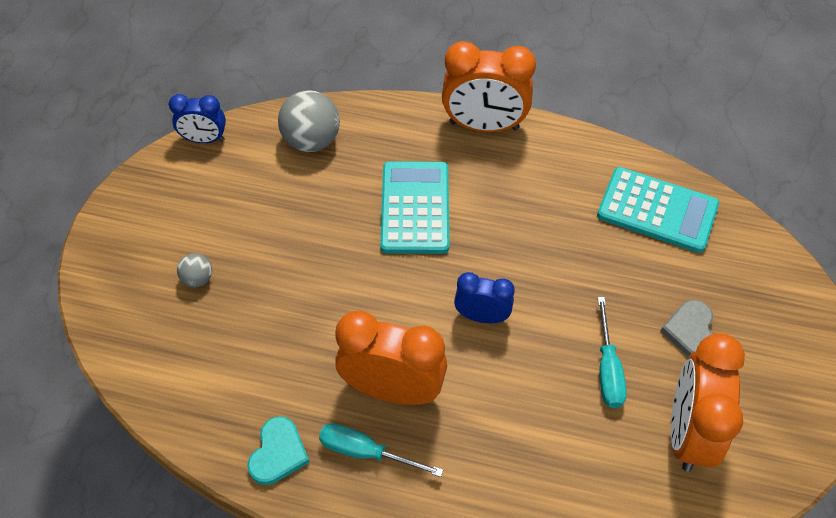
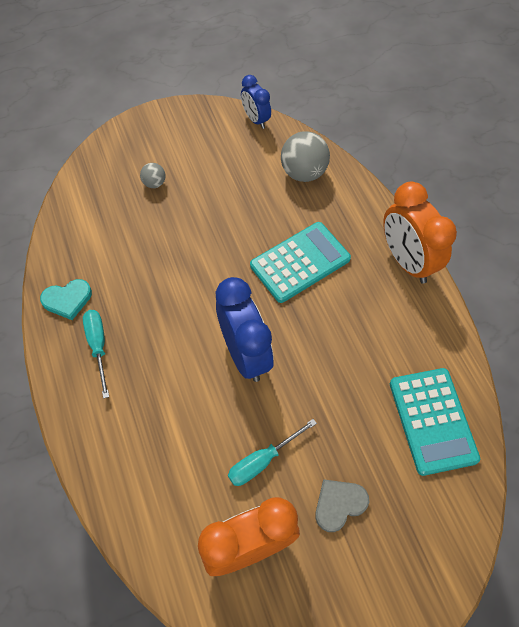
camera: 55 degrees right, 5 degrees up
orange clock [335,311,447,405] -> none
blue clock [454,272,515,323] -> blue clock [216,277,274,382], size x1.75

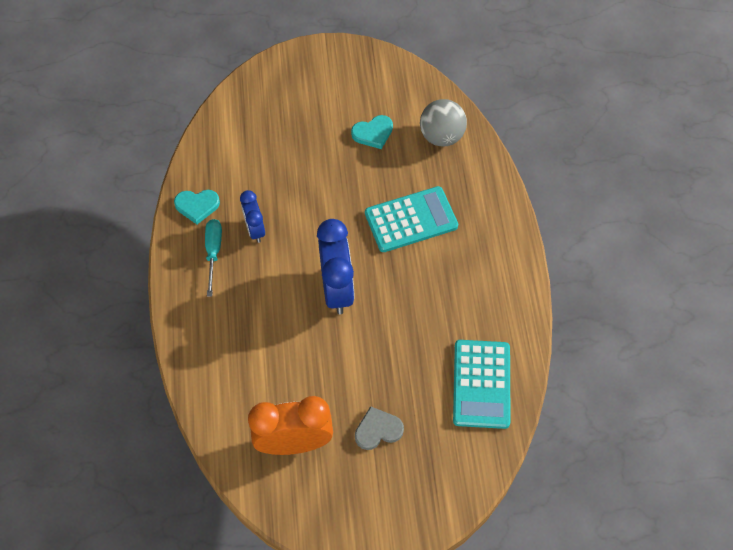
camera: 15 degrees right, 0 degrees up
grey ball [140,163,165,188] -> none
turquoise screwdriver [228,419,317,486] -> none
blue clock [241,75,271,129] -> blue clock moved to [240,190,265,243]
orange clock [383,182,457,284] -> none
none -> turquoise heart [351,115,393,149]

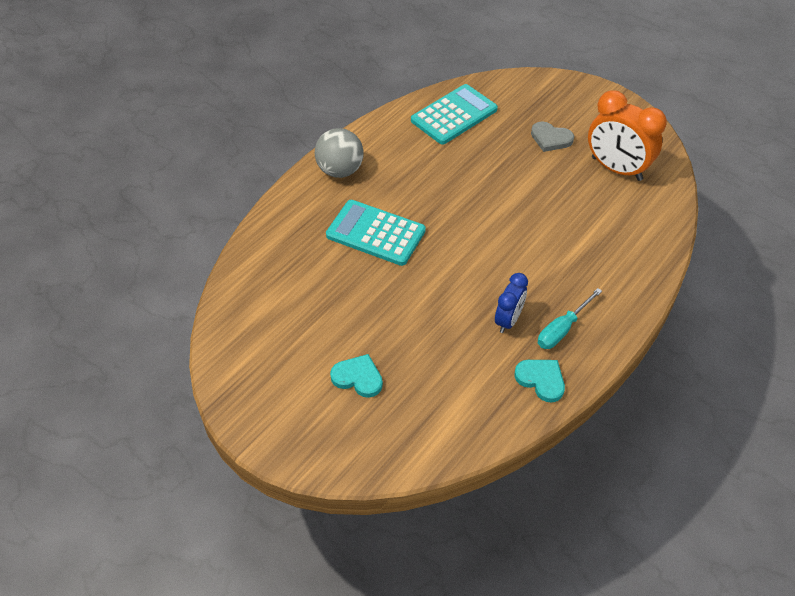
camera: 135 degrees left, 10 degrees down
blue clock [317,219,355,314] -> none
turquoise heart [351,115,393,149] -> turquoise heart moved to [330,354,383,398]
grey ball [420,99,467,146] -> grey ball moved to [315,128,363,178]

